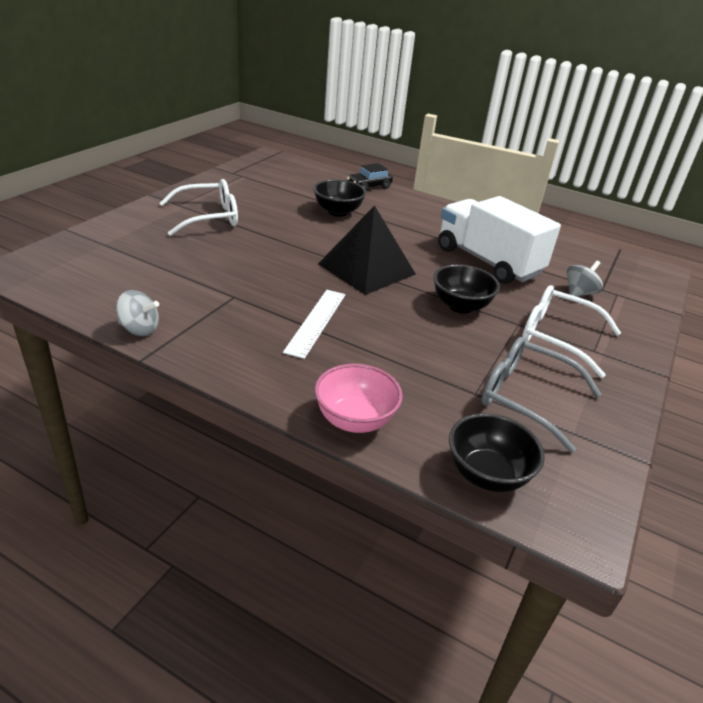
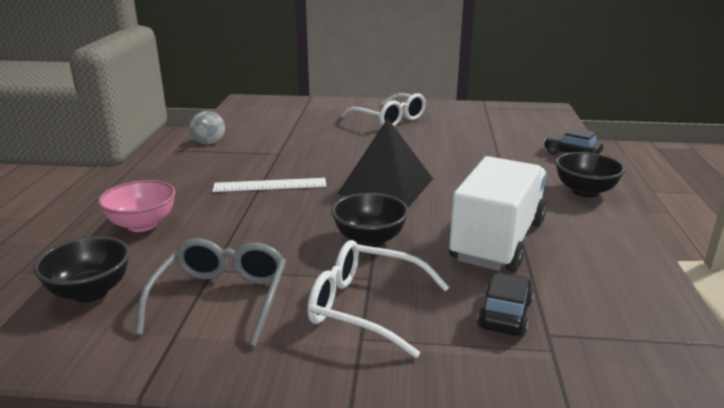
camera: 70 degrees right, 10 degrees down
black bowl [314,179,366,217] -> black bowl moved to [555,152,625,197]
white glasses [522,285,621,378] -> white glasses turned 75 degrees counterclockwise [307,240,449,358]
grey spinning top [567,261,603,297] -> black car [477,272,534,337]

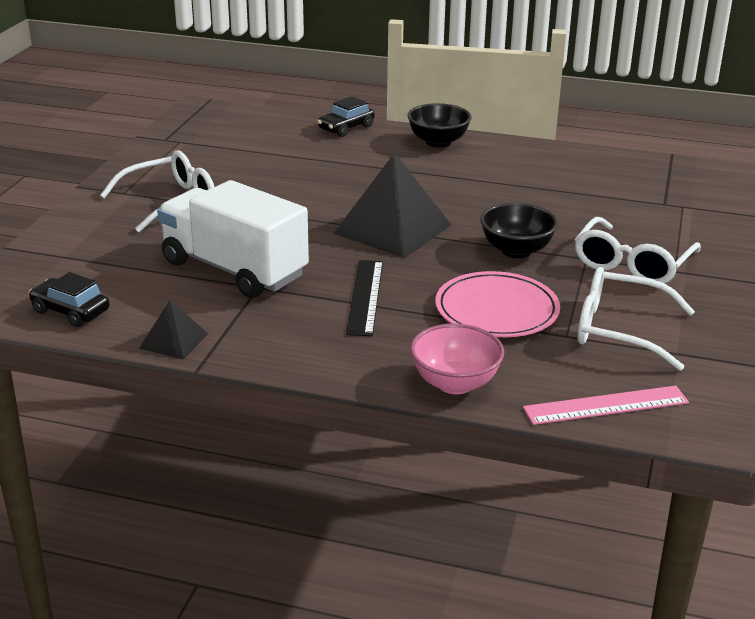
camera: 80 degrees left, 5 degrees up
black bowl [33,236,130,302] -> pink ruler [523,386,689,425]
grey glasses [135,238,286,347] -> white glasses [578,267,695,371]
grey spinning top [189,111,225,144] -> black pyramid [139,300,208,359]
white ruler [212,178,326,192] -> black ruler [346,260,383,336]
white truck [449,156,547,272] -> white truck moved to [157,180,309,298]
black car [477,272,534,337] -> black car moved to [29,272,110,327]
none -> pink plate [435,271,560,337]

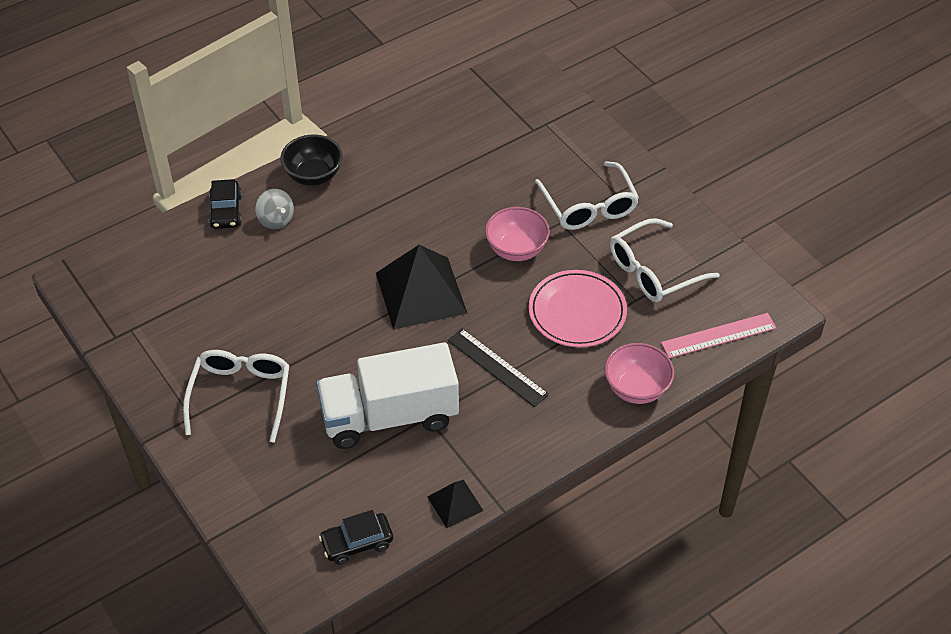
camera: 50 degrees left, 20 degrees up
black bowl [480,203,558,258] -> pink bowl [485,207,550,261]
pink ruler [523,386,689,425] -> pink ruler turned 45 degrees clockwise [661,313,776,358]
none -> grey spinning top [255,189,294,230]

